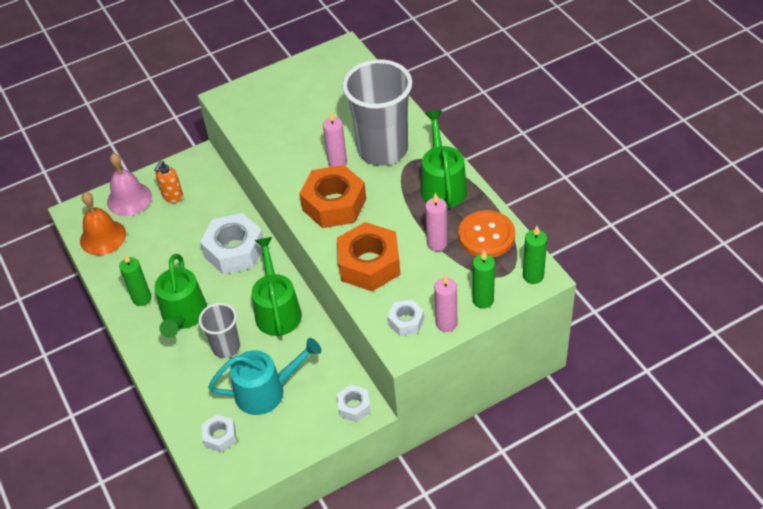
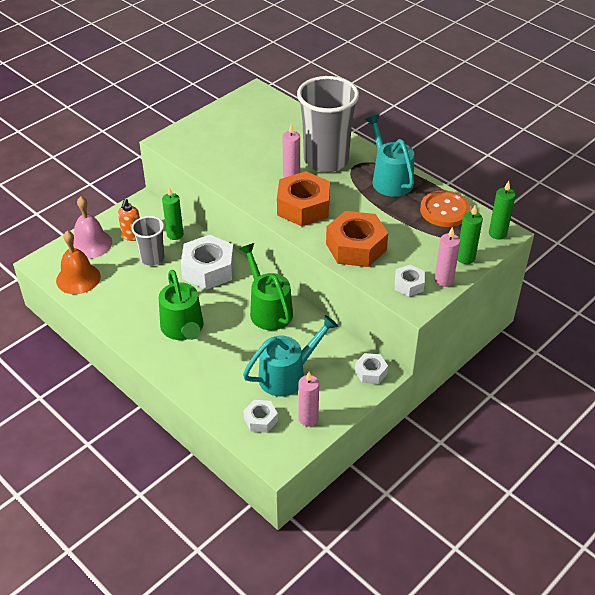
camera: 20 degrees left, 5 degrees down
green candle [119,254,151,306] -> green candle moved to [162,187,183,240]
grey cup [199,303,240,358] -> grey cup moved to [131,216,165,266]
green watering can [421,110,467,208] -> turquoise watering can [365,114,414,197]
pink candle [425,193,447,251] -> pink candle moved to [298,372,319,426]

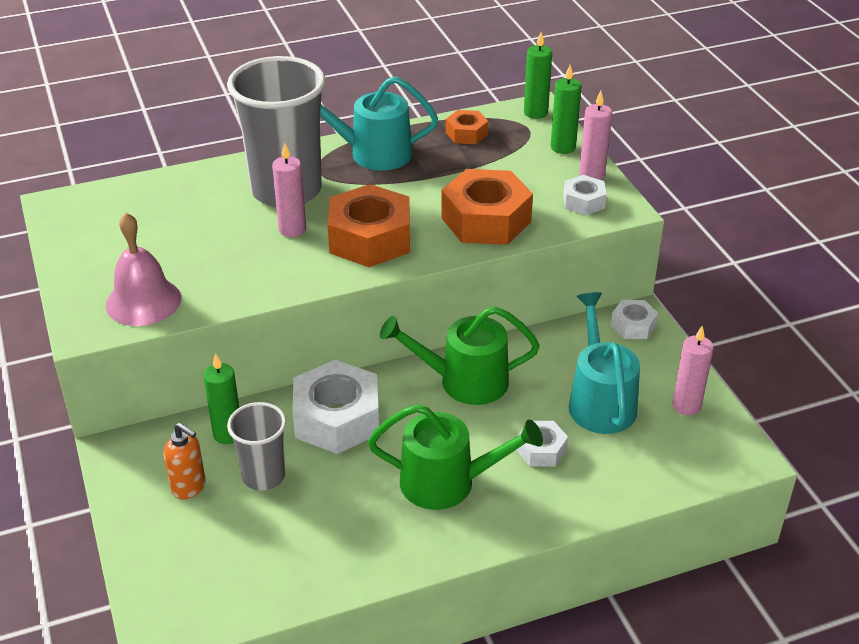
camera: 65 degrees left, 5 degrees down
orange bell [56,231,101,294] -> none
pink bell [73,196,112,259] -> pink bell moved to [106,213,181,326]
white nut [243,400,278,433] -> white nut moved to [516,421,568,467]
orange button [420,190,471,227] -> orange nut [446,110,488,144]

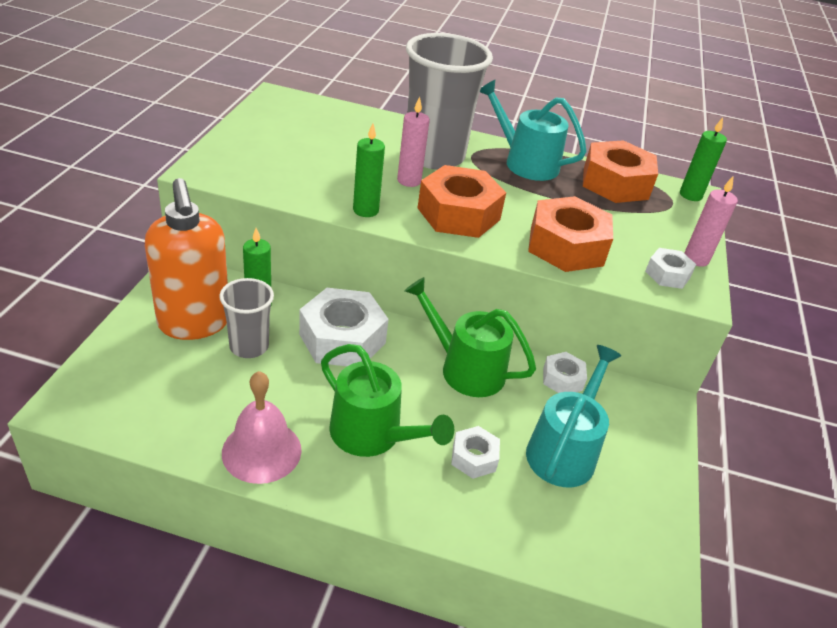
camera: 30 degrees right, 0 degrees up
pink bell [106,213,181,326] -> pink bell moved to [222,371,302,484]
orange soap dispenser [164,423,206,500] -> orange soap dispenser [145,178,228,340], size x2.13
orange nut [446,110,488,144] -> orange nut [583,140,658,203], size x1.93
green candle [551,65,581,154] -> green candle moved to [353,123,385,217]
white nut [611,300,658,339] -> white nut moved to [543,352,587,393]
pink candle [672,326,714,415] -> none

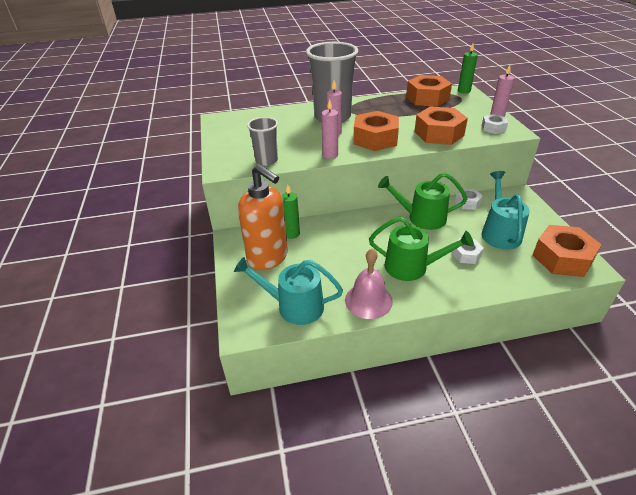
camera: 20 degrees left, 0 degrees up
grey cup [219,278,274,358] -> grey cup moved to [247,117,278,166]
white nut [299,288,389,366] -> none
green candle [353,123,385,217] -> pink candle [321,99,338,159]
turquoise watering can [480,80,587,181] -> turquoise watering can moved to [234,257,343,325]
none -> orange nut [532,225,602,277]

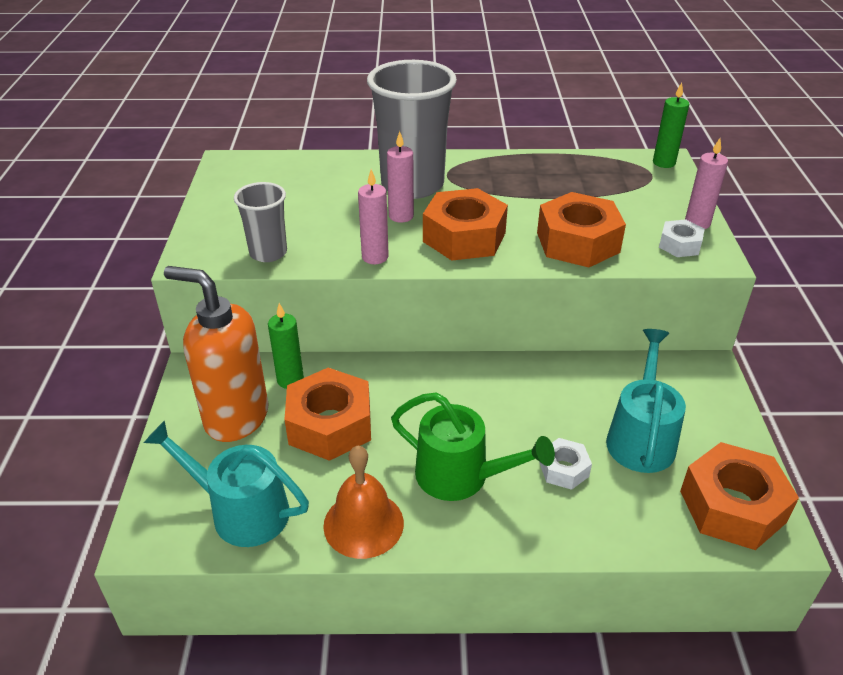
camera: 10 degrees right, 0 degrees up
orange soap dispenser [238,164,288,270] -> orange soap dispenser turned 150 degrees clockwise [164,266,269,442]
pink bell [345,248,393,319] -> orange bell [323,445,404,559]
green watering can [378,173,467,230] -> none
orange nut [406,75,452,107] -> orange nut moved to [284,368,371,461]
white nut [455,188,483,210] -> none

